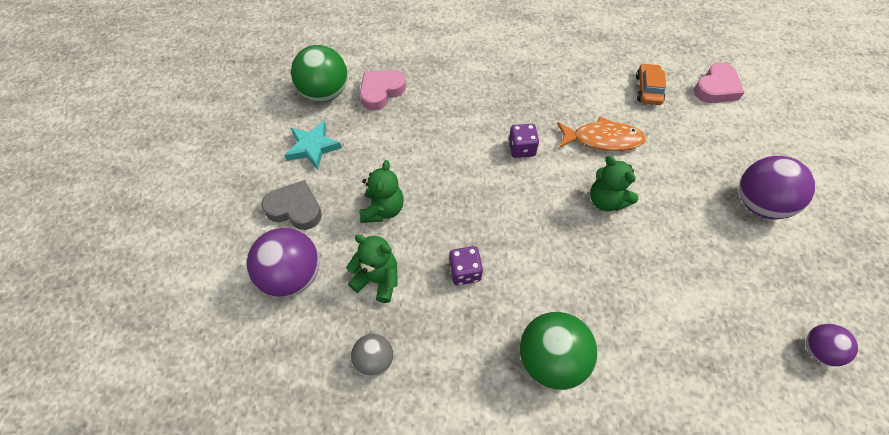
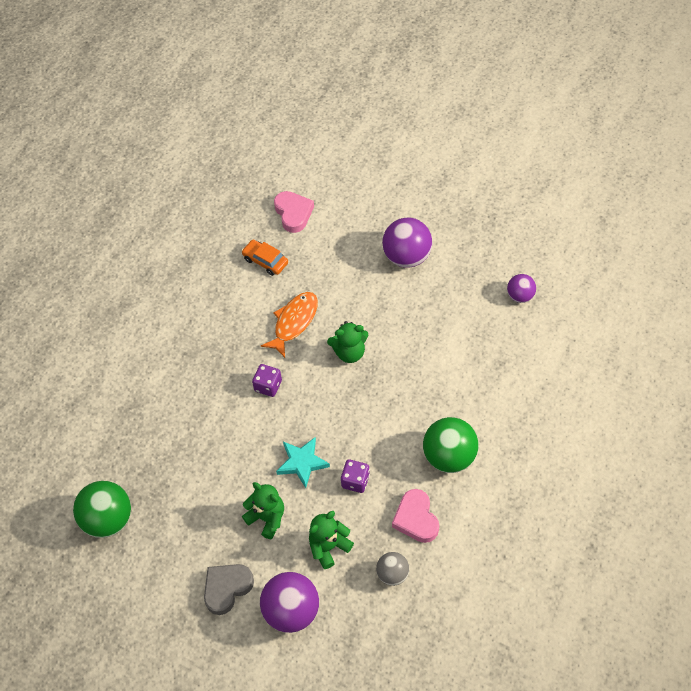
camera: 60 degrees left, 0 degrees up
turquoise star [284,121,342,170] -> turquoise star moved to [276,437,330,488]
pink heart [360,70,406,111] -> pink heart moved to [392,489,439,543]

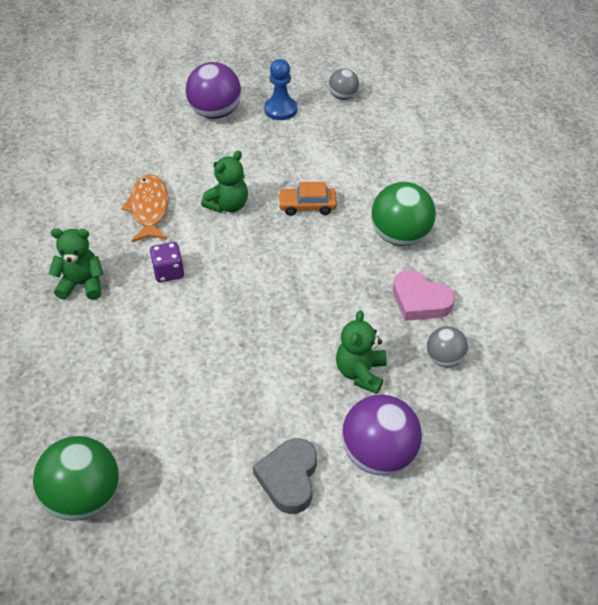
camera: 40 degrees left, 10 degrees down
orange car [241,240,288,276] -> orange car moved to [278,182,337,216]
green teddy bear [242,482,284,539] -> green teddy bear moved to [49,228,104,300]
pink heart [274,191,314,233] -> none
turquoise star [276,437,330,488] -> none
purple dice [341,459,370,493] -> none
purple ball [507,274,536,303] -> grey ball [329,68,359,100]
none -> blue pawn [264,59,297,120]

